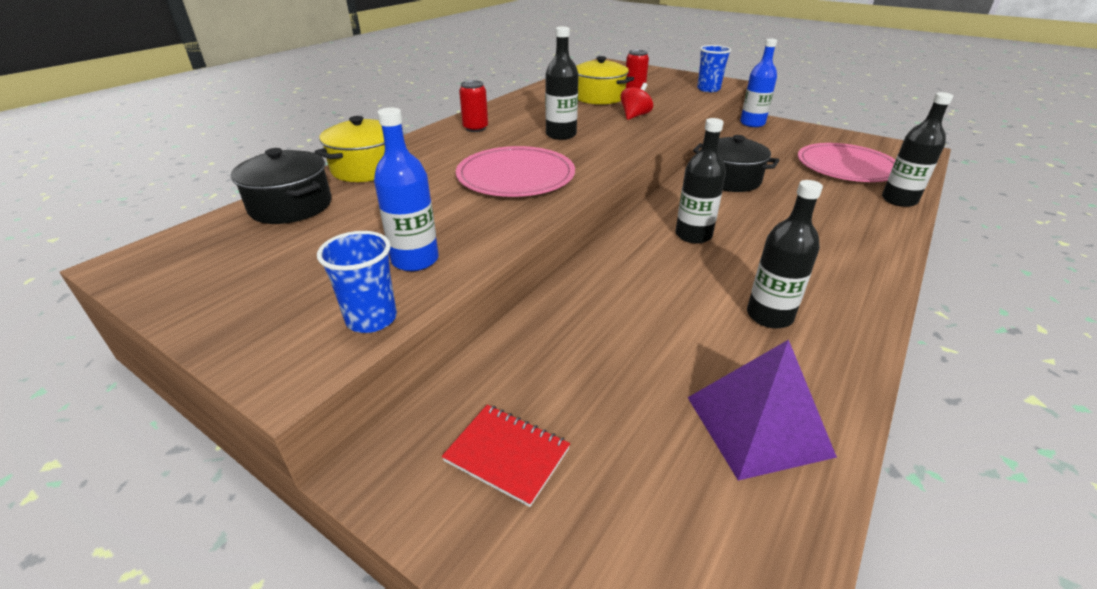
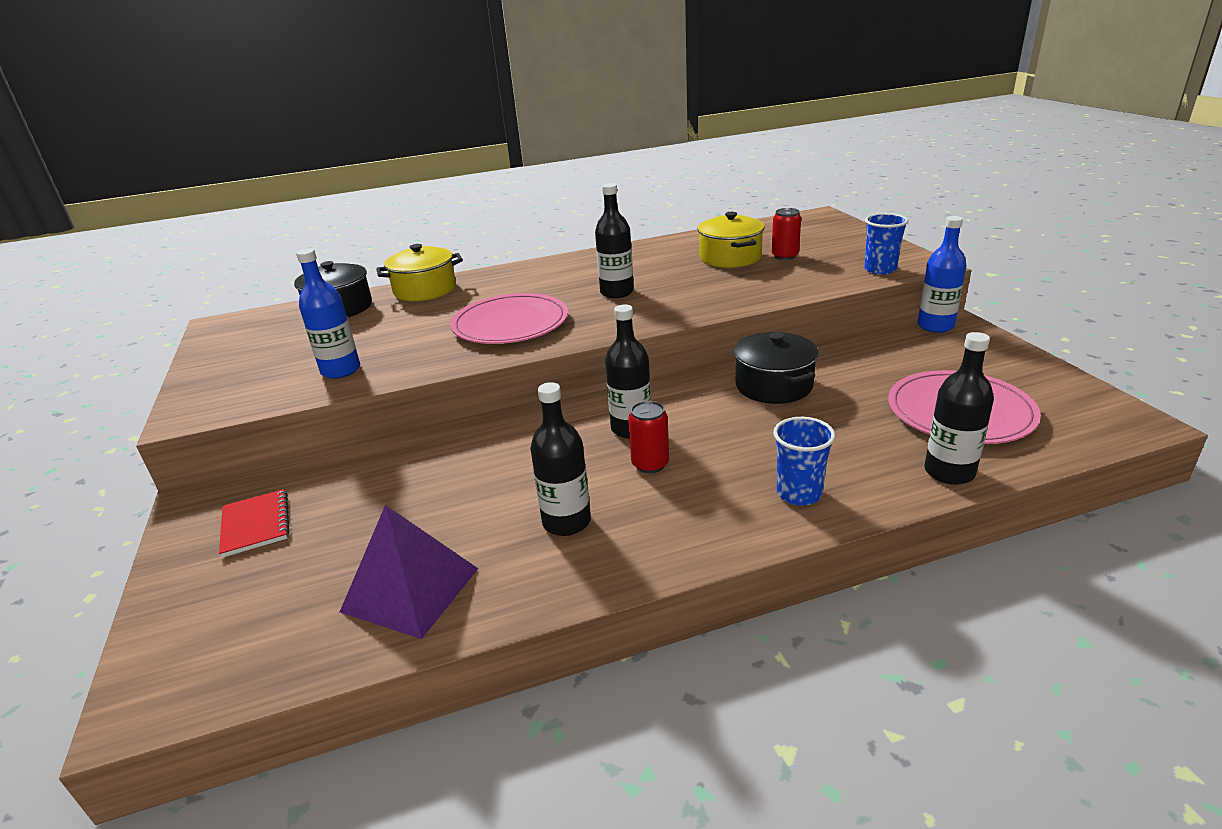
camera: 40 degrees right, 5 degrees down
blue cup [317,231,397,333] -> blue cup moved to [773,417,835,506]
red can [459,80,488,132] -> red can moved to [628,401,669,473]
red spinning top [620,83,653,120] -> none

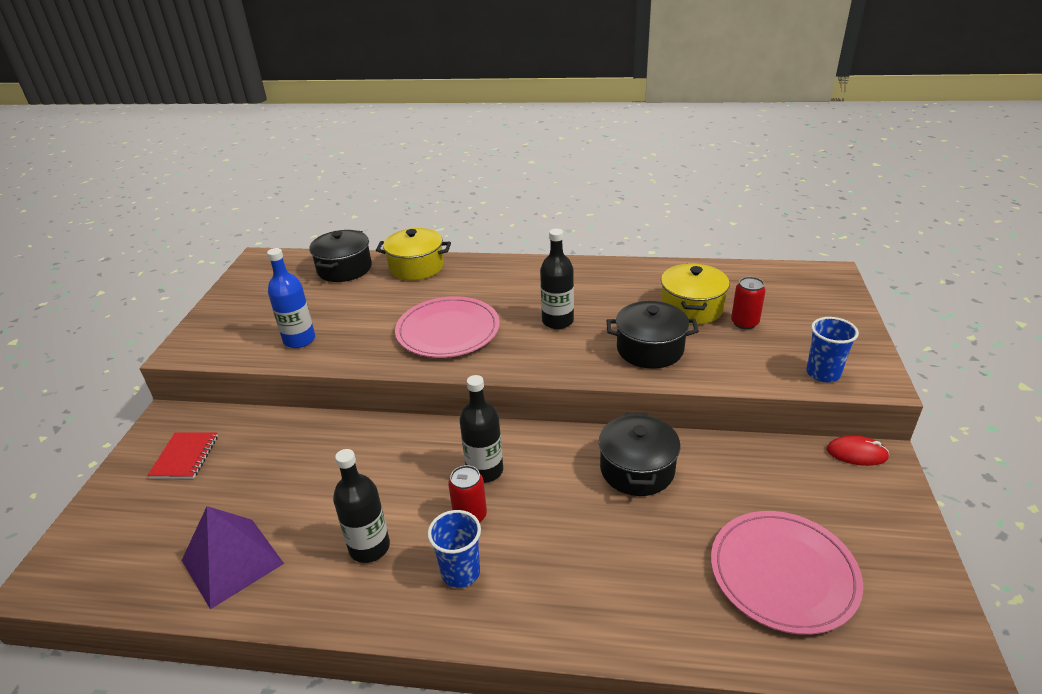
camera: 25 degrees right, 5 degrees up
blue cup [773,417,835,506] -> blue cup moved to [428,510,481,588]
blue bottle [918,216,967,333] -> red mouse [827,436,889,466]
black bottle [924,332,994,485] -> none
none -> black pot [606,301,699,369]

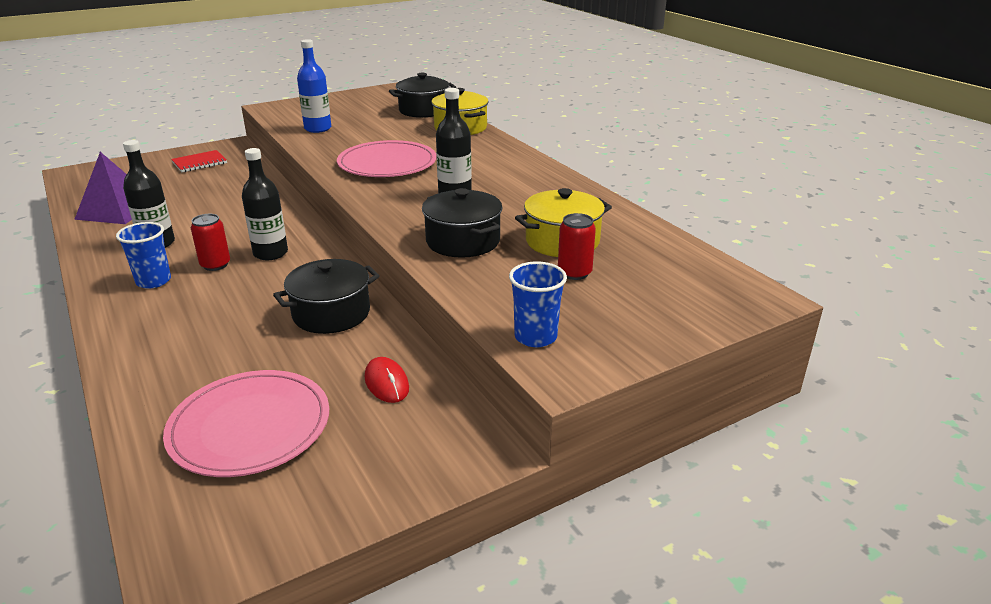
camera: 50 degrees right, 5 degrees down
red mouse [827,436,889,466] -> red mouse moved to [365,357,409,403]

